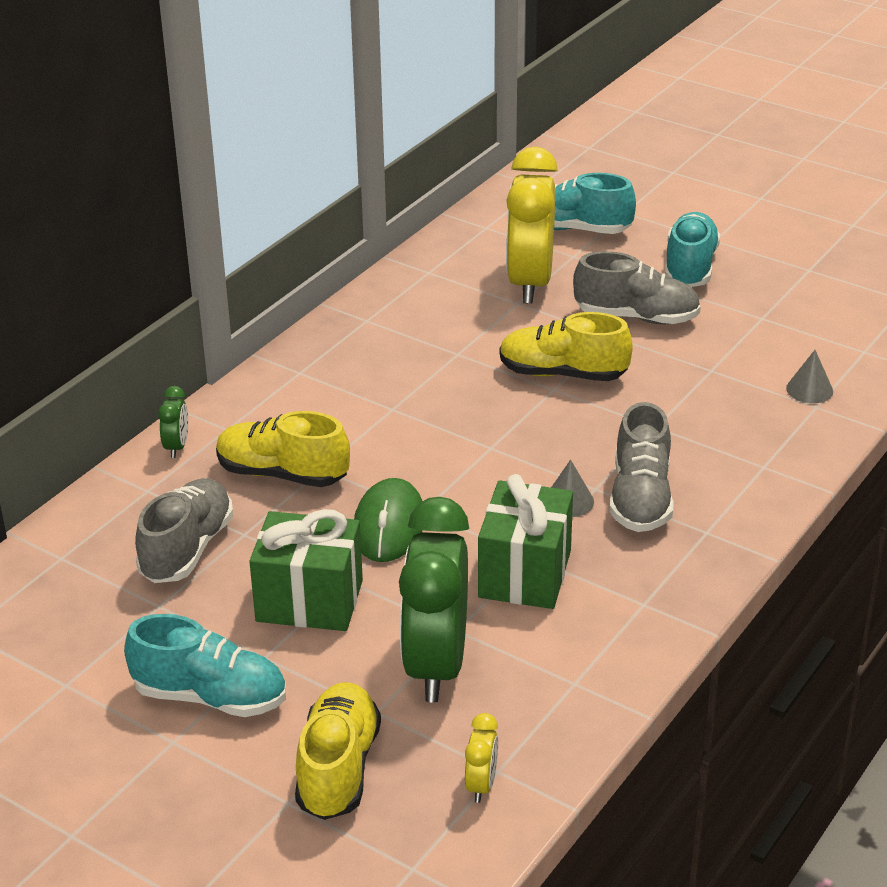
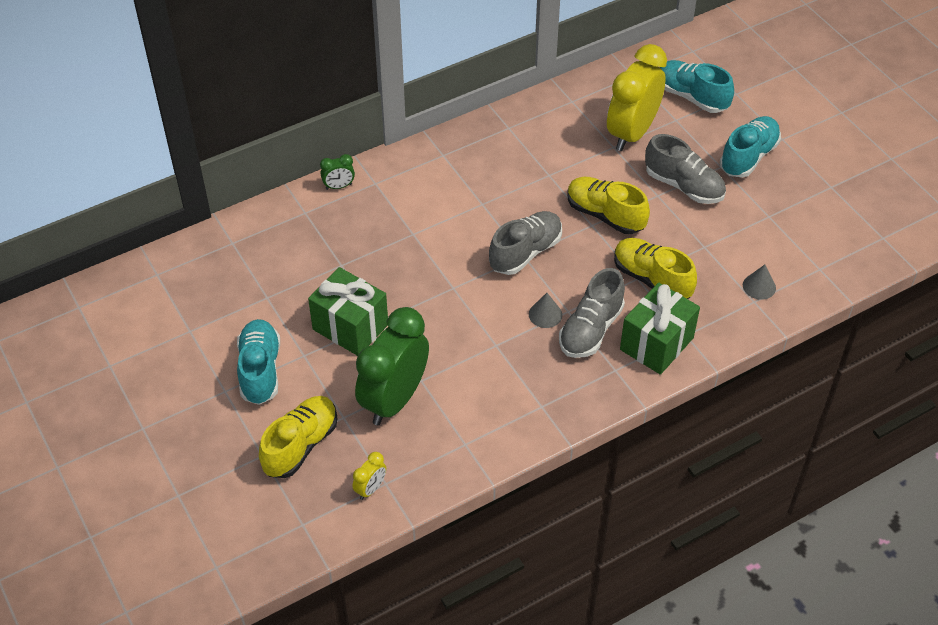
camera: 25 degrees right, 15 degrees up
turquoise shoe [124,614,286,717] -> turquoise shoe turned 135 degrees counterclockwise [237,319,280,405]
grey shoe [135,478,233,583] -> grey shoe moved to [489,211,562,275]
green clock [158,386,188,458] -> green clock turned 45 degrees clockwise [320,154,355,190]
yellow shoe [216,411,350,487] -> yellow shoe moved to [614,238,697,299]
green mouse [354,478,423,562] -> none
green gift [478,474,573,609] -> green gift moved to [620,282,700,375]

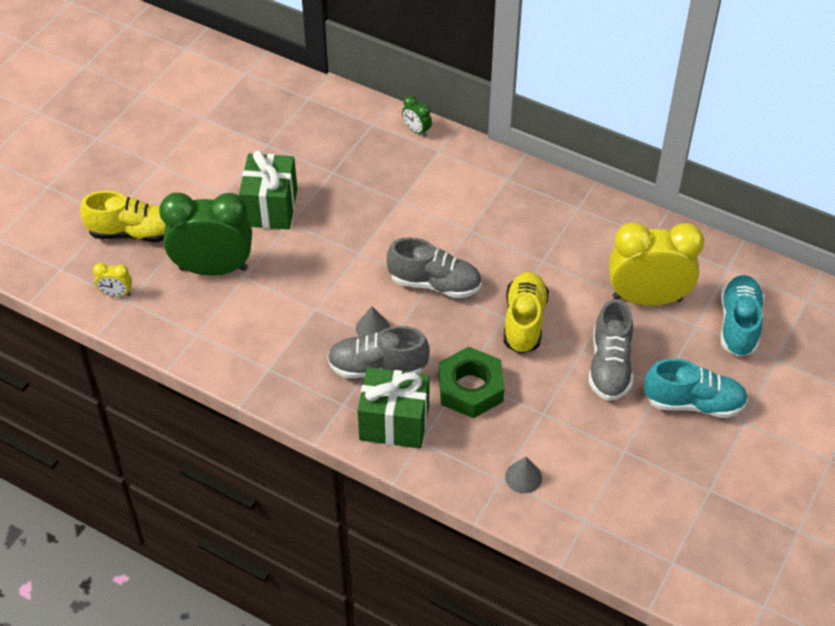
camera: 60 degrees right, 0 degrees up
turquoise shoe [237,319,280,405] -> none
yellow shoe [614,238,697,299] -> green nut [439,347,504,418]

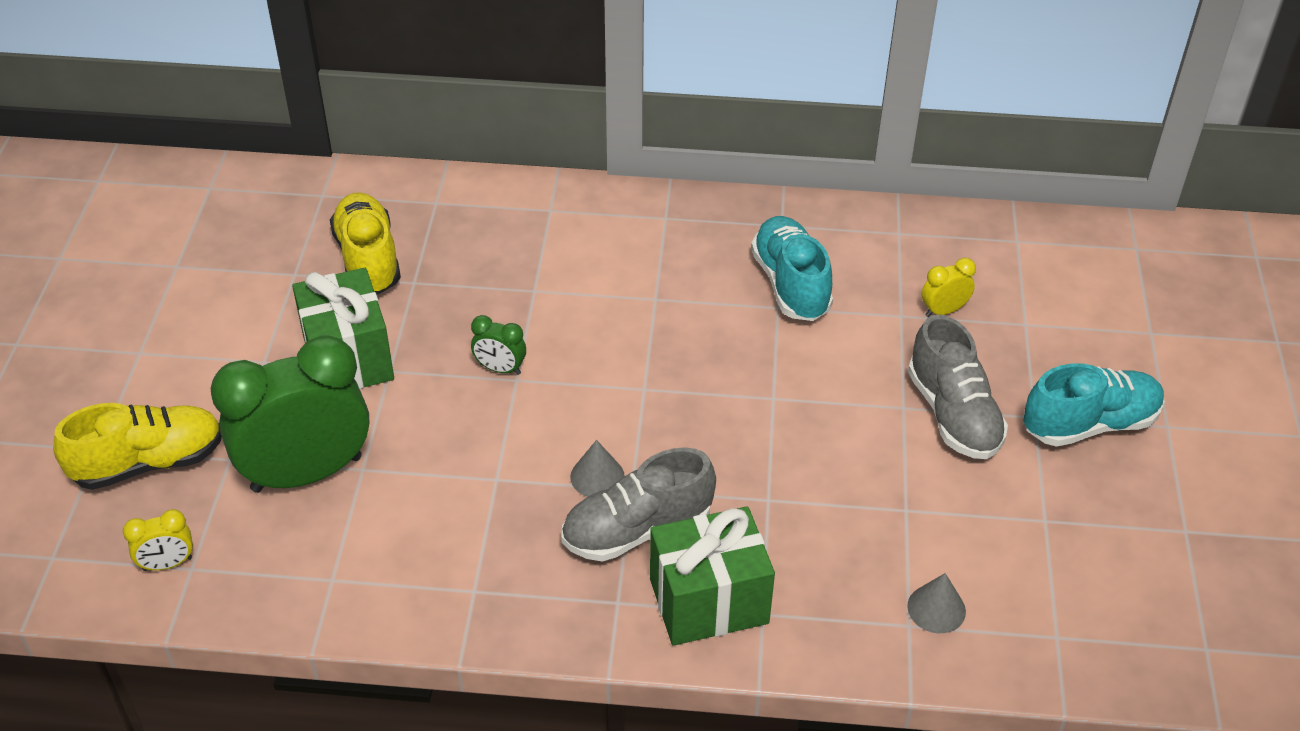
camera: 25 degrees left, 5 degrees down
grey shoe [387,237,482,298] -> none
green clock [402,95,432,137] -> green clock moved to [471,315,526,375]
green nut [439,347,504,418] -> none
yellow shoe [504,272,549,354] -> yellow shoe moved to [330,192,401,294]
yellow clock [609,222,704,306] -> yellow clock [922,258,976,317], size x0.41
turquoise shoe [720,275,764,357] -> turquoise shoe moved to [751,216,833,321]

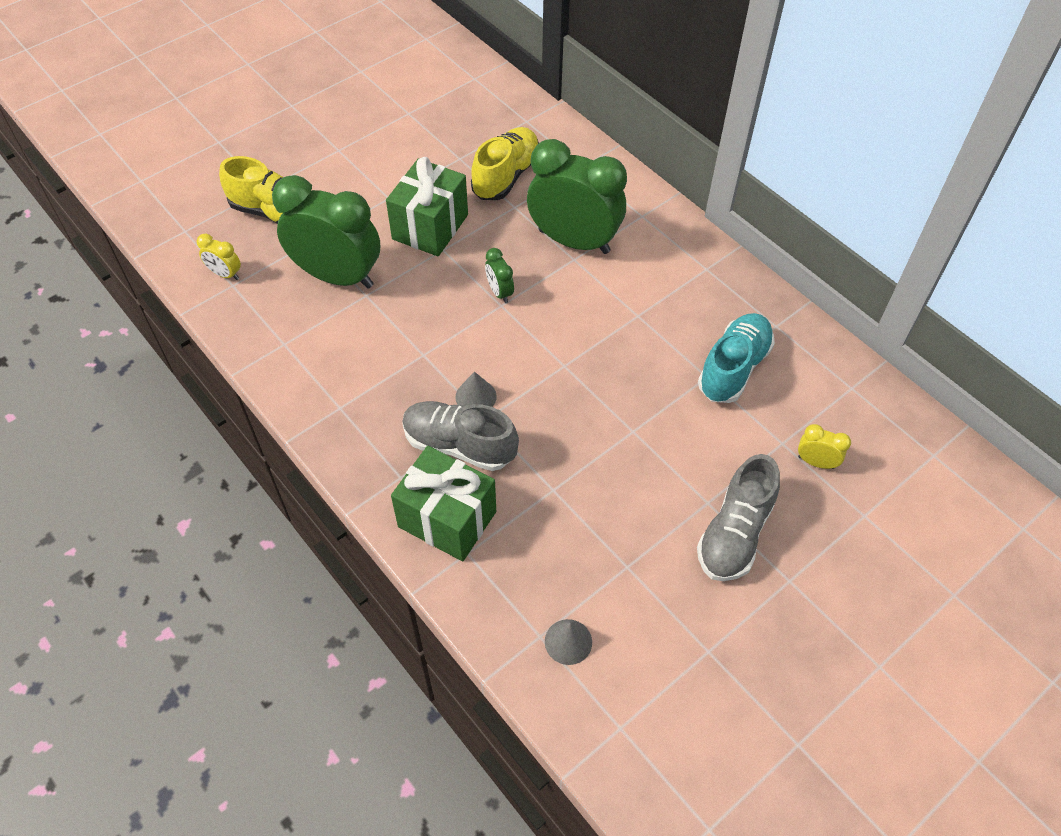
camera: 45 degrees right, 10 degrees up
turquoise shoe [1023,363,1165,447] -> none
none -> green clock [527,139,627,254]

